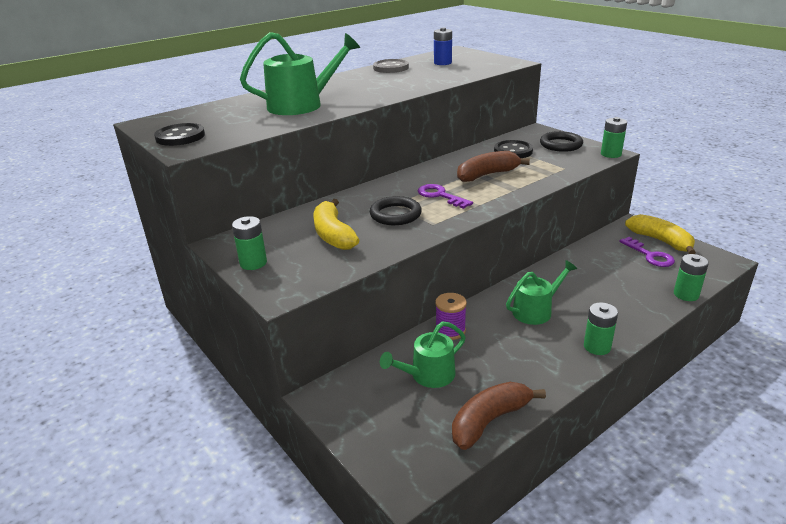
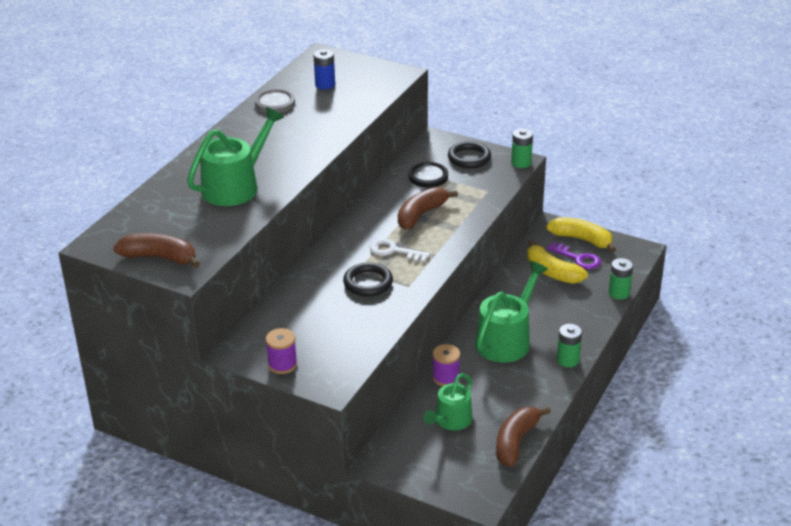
camera: 25 degrees left, 5 degrees up
black button [154,123,205,146] -> brown banana [113,233,200,268]
green battery [232,216,267,270] -> purple spool [266,328,297,374]
yellow banana [313,199,359,250] -> yellow banana moved to [527,240,588,284]
purple key [418,184,473,209] -> white key [369,238,430,262]
green watering can [506,260,577,325] -> green watering can [475,261,548,363], size x1.57

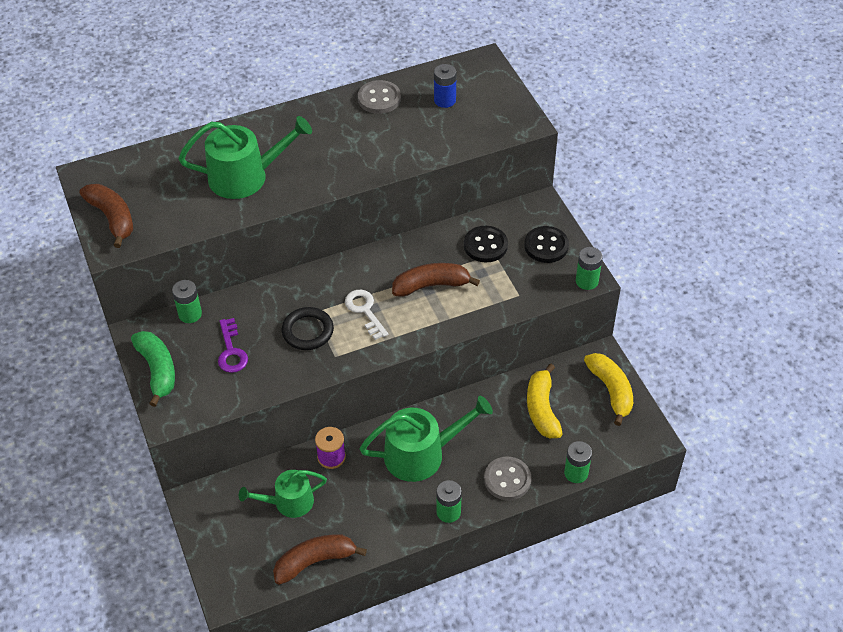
camera: 40 degrees right, 15 degrees up
purple spool [266,328,297,374] -> green banana [131,331,175,407]
black ring [448,141,491,168] -> black button [524,226,569,263]
purple key [547,242,601,269] -> purple key moved to [218,318,248,373]
none -> green battery [172,280,202,323]
none -> grey button [484,457,531,500]

